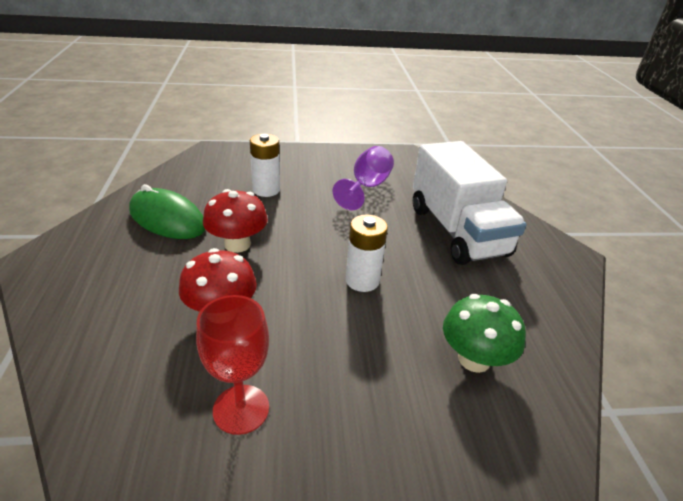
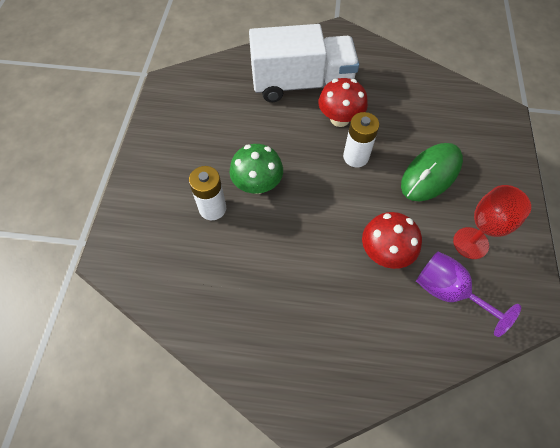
camera: 75 degrees left, 25 degrees up
green mouse [129,184,206,239] -> green mouse moved to [401,143,463,201]
red mushroom [203,189,268,253] -> red mushroom moved to [318,78,368,127]
purple goblet [333,146,394,210] -> purple goblet moved to [416,251,521,337]
green mushroom [443,294,526,373] -> green mushroom moved to [230,144,283,194]

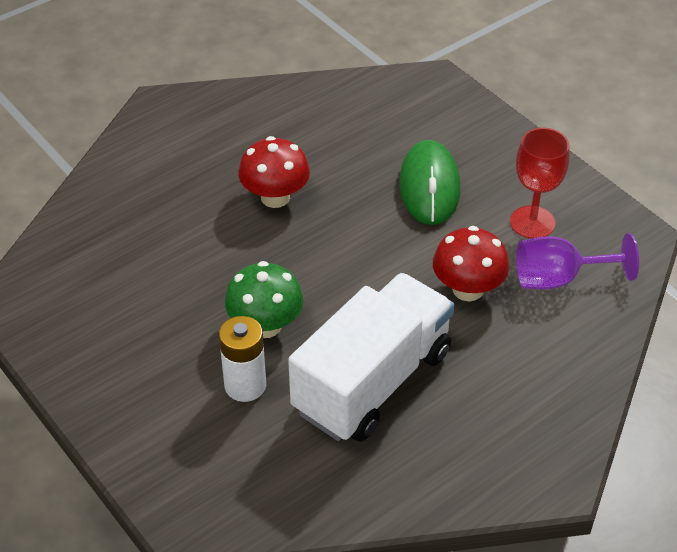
camera: 45 degrees left, 15 degrees down
white truck [249,24,359,102] -> white truck moved to [288,273,454,442]
white battery [343,112,380,168] -> none

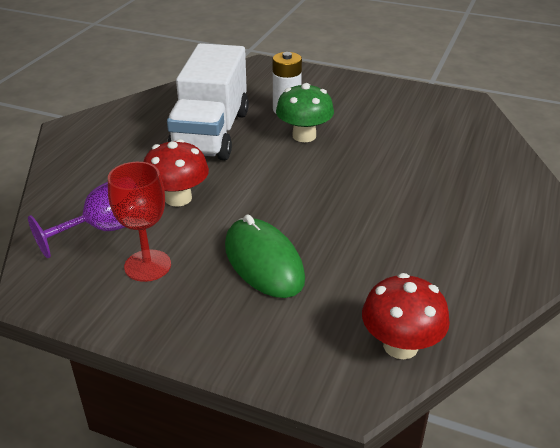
camera: 150 degrees right, 10 degrees down
red mushroom [238,136,310,208] -> red mushroom moved to [362,273,450,359]

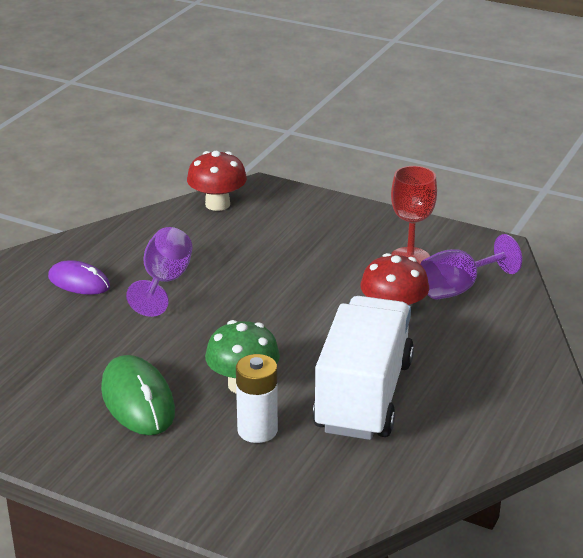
camera: 175 degrees left, 5 degrees down
green mouse [225,214,305,298] -> green mouse moved to [101,355,175,435]
none -> purple mouse [48,260,110,295]
none -> purple goblet [126,227,192,317]

